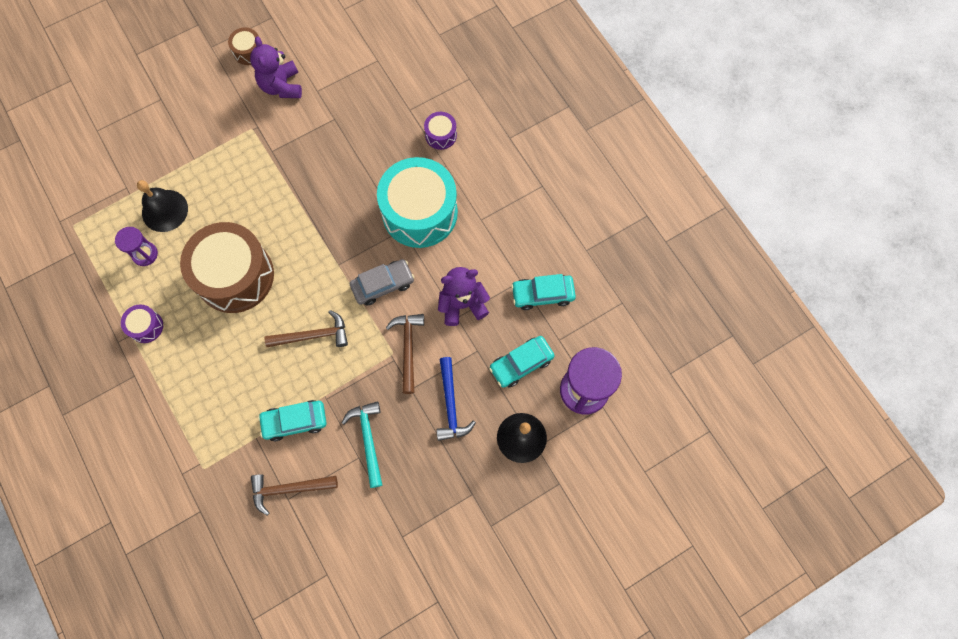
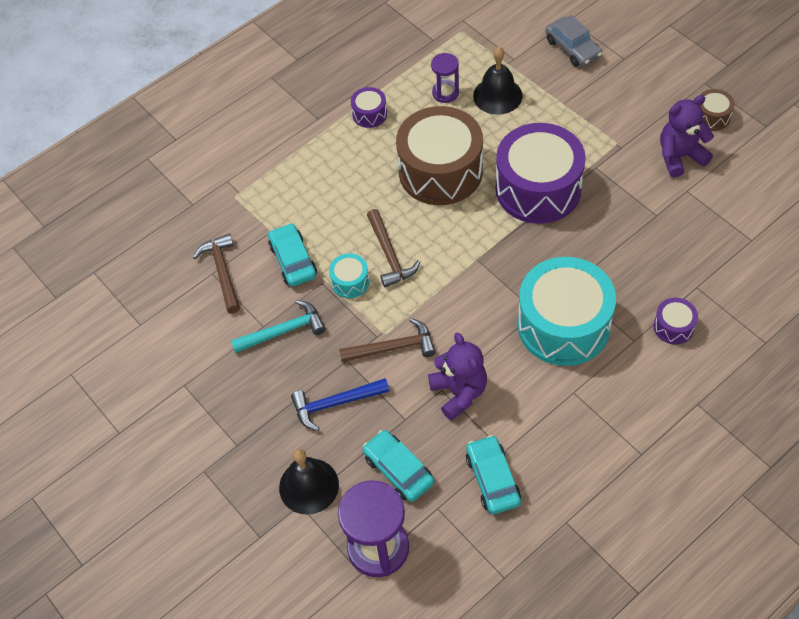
camera: 85 degrees right, 15 degrees down
grey car [350,259,415,306] -> grey car moved to [545,15,602,67]
none -> turquoise drum [329,253,369,298]
none -> purple drum [496,123,586,224]

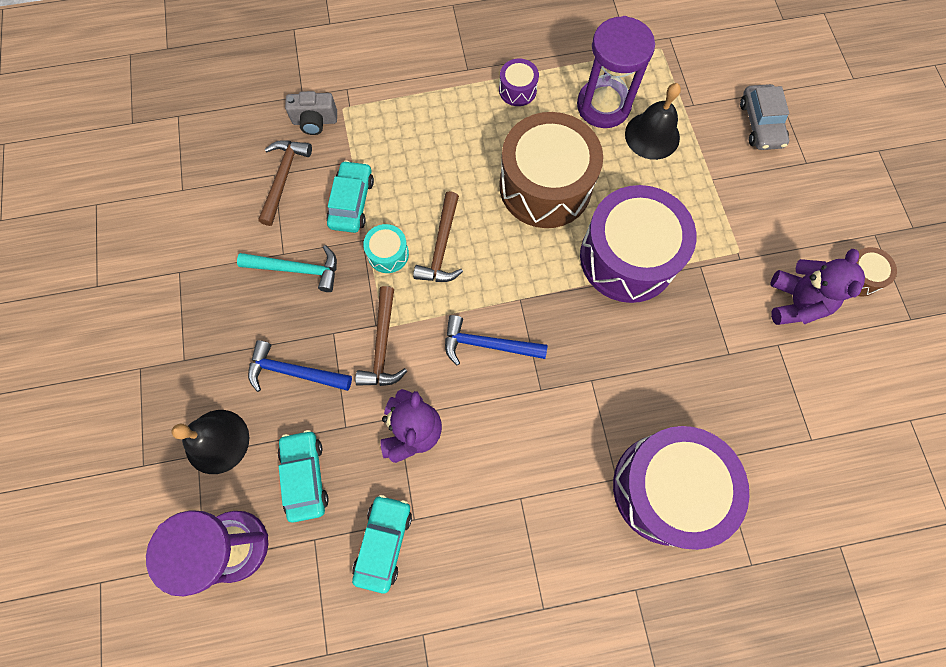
camera: 25 degrees right, 15 degrees up
brown hammer [339,318,436,363] -> brown hammer turned 75 degrees clockwise [355,286,407,386]
purple hourglass [431,53,459,103] -> purple hourglass [577,16,655,128], size x1.82
turquoise drum [518,257,616,366] -> none
purple drum [654,298,698,344] -> purple drum [613,426,749,550], size x2.32
purple teddy bear [660,95,714,178] -> purple teddy bear turned 90 degrees clockwise [770,249,865,325]
none -> grey camera [285,91,337,135]
none -> blue hammer [445,315,548,365]

